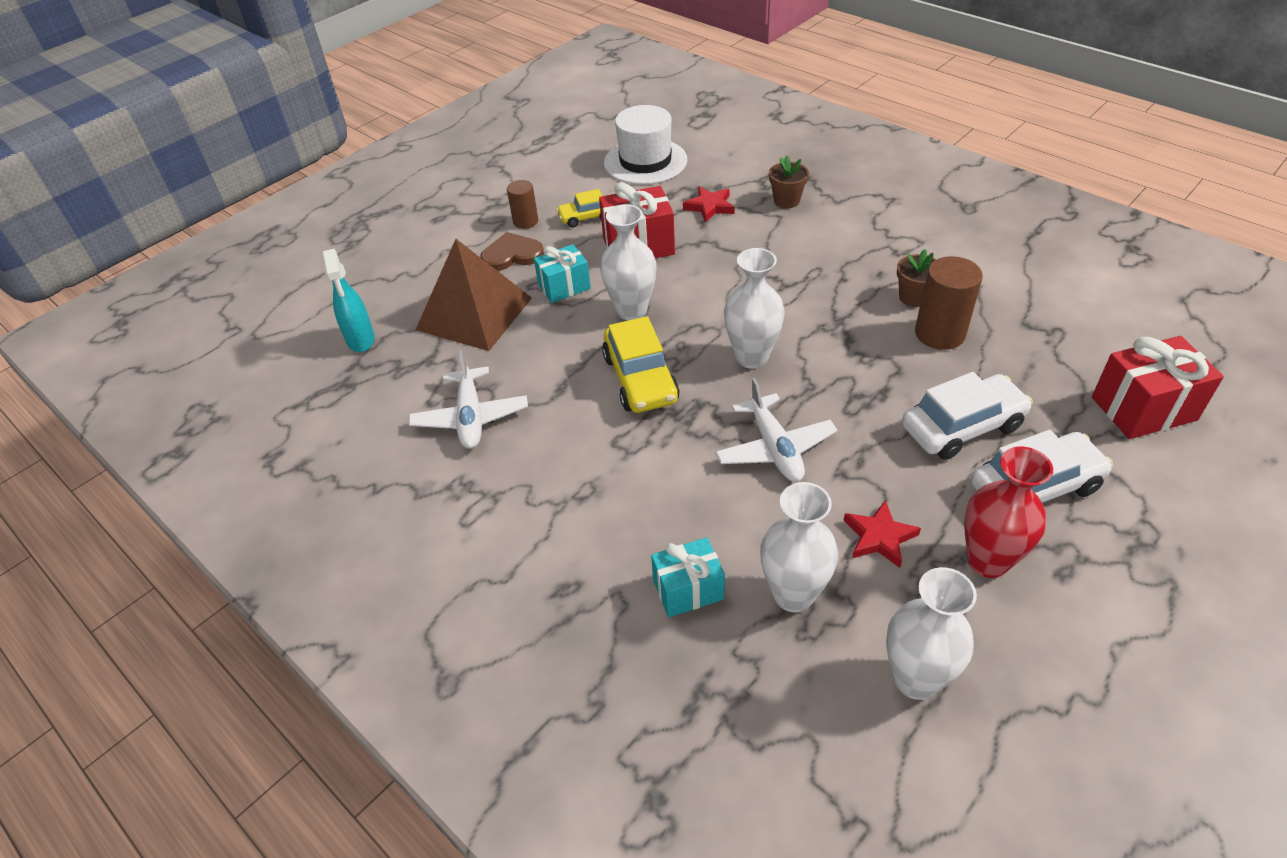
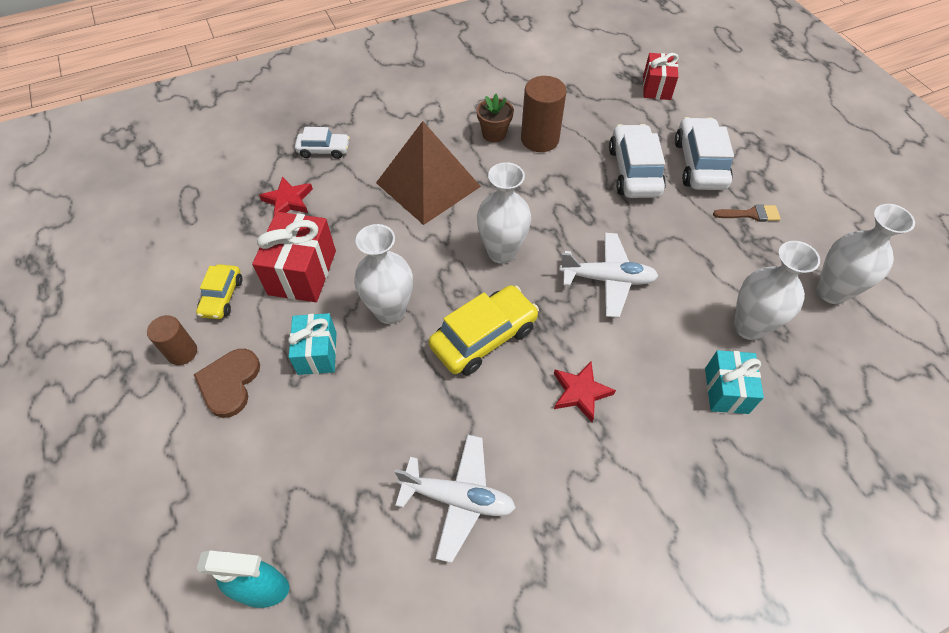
camera: 70 degrees left, 10 degrees up
brown pyramid [416,239,532,351] -> brown pyramid moved to [376,121,481,225]
yellow car [602,316,680,413] -> yellow car turned 45 degrees counterclockwise [429,285,539,375]
white hat [604,105,687,185] -> none
brown flower pot [769,155,809,208] -> white car [295,127,350,159]
red star [844,500,921,568] -> red star moved to [554,362,616,422]
red vase [964,447,1053,578] -> brown brush [713,204,781,222]
red gift [1092,336,1224,439] -> red gift [643,53,679,100], size x0.66

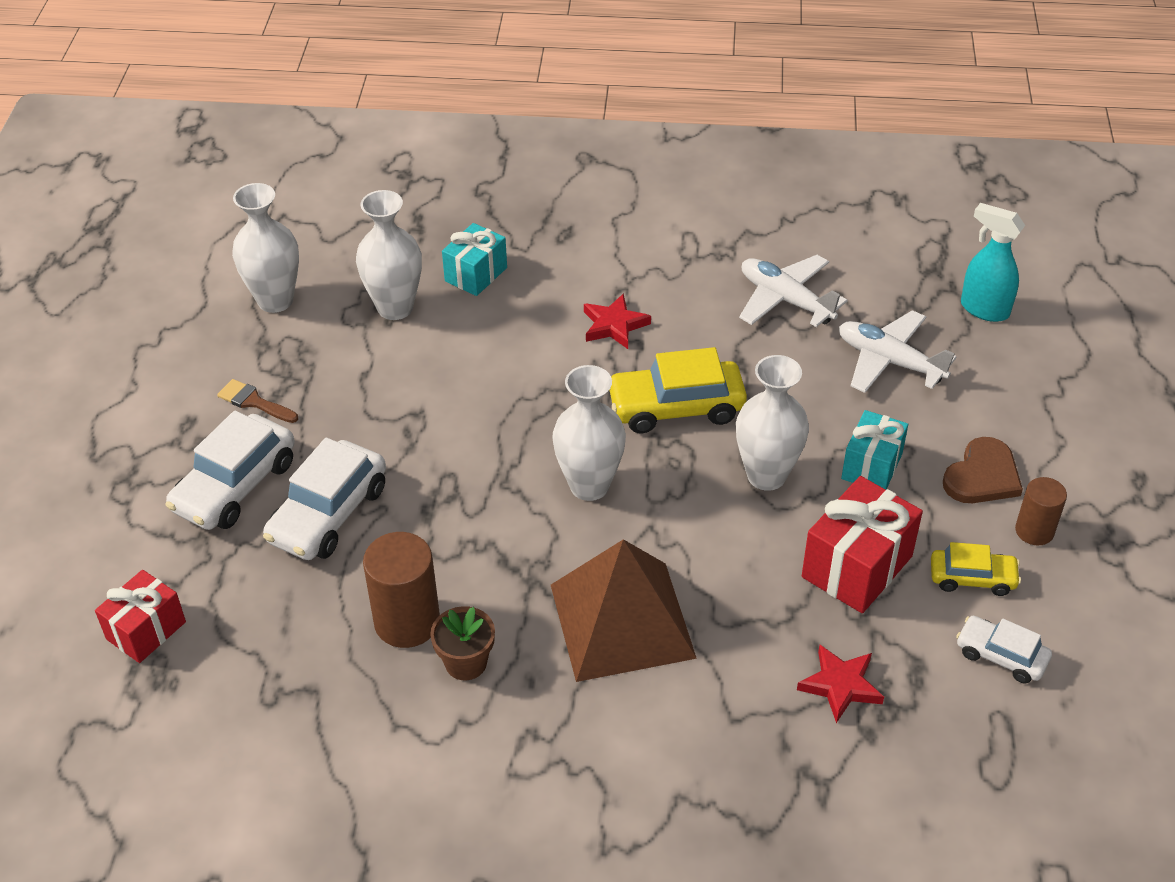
camera: 150 degrees left, 10 degrees down
yellow car [196,264,242,319] -> yellow car turned 60 degrees clockwise [931,542,1021,596]
white car [295,127,350,159] -> white car moved to [956,616,1052,683]
white plane [559,233,658,318] -> white plane moved to [839,310,956,393]

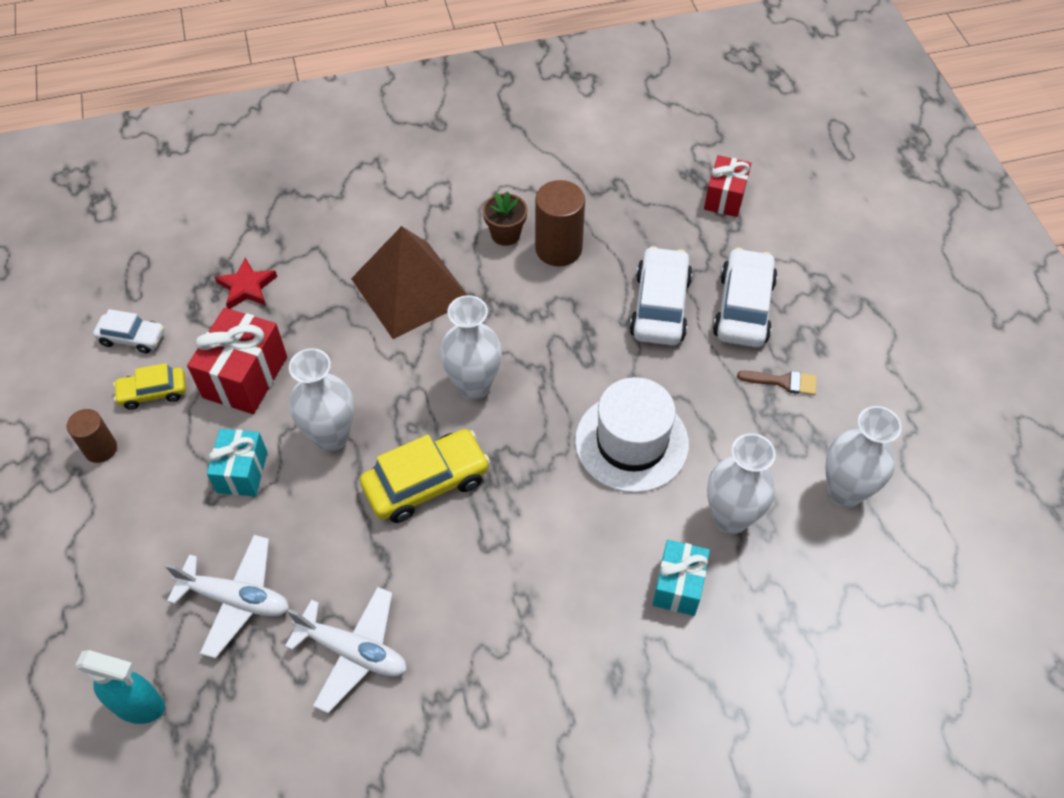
camera: 160 degrees right, 10 degrees up
red star [584,293,651,349] -> none
brown heart [943,437,1023,503] -> none
none -> white hat [575,377,689,493]

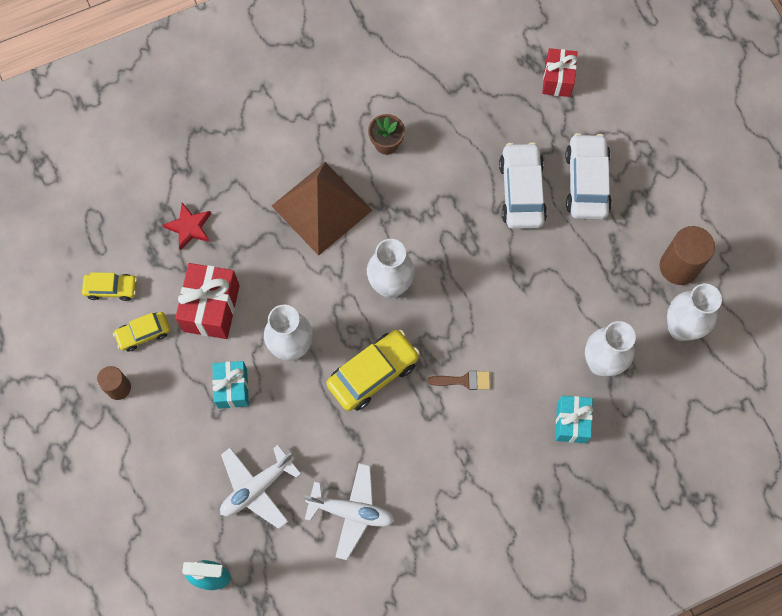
camera: 10 degrees left, 15 degrees up
white car [93,309,164,353] -> yellow car [82,272,137,301]
white plane [165,535,289,658] -> white plane turned 135 degrees clockwise [220,445,301,529]
brown cylinder [535,180,585,266] -> brown cylinder moved to [660,226,715,285]
white hat [575,377,689,493] -> none
brown brush [737,371,817,395] -> brown brush moved to [427,371,490,390]

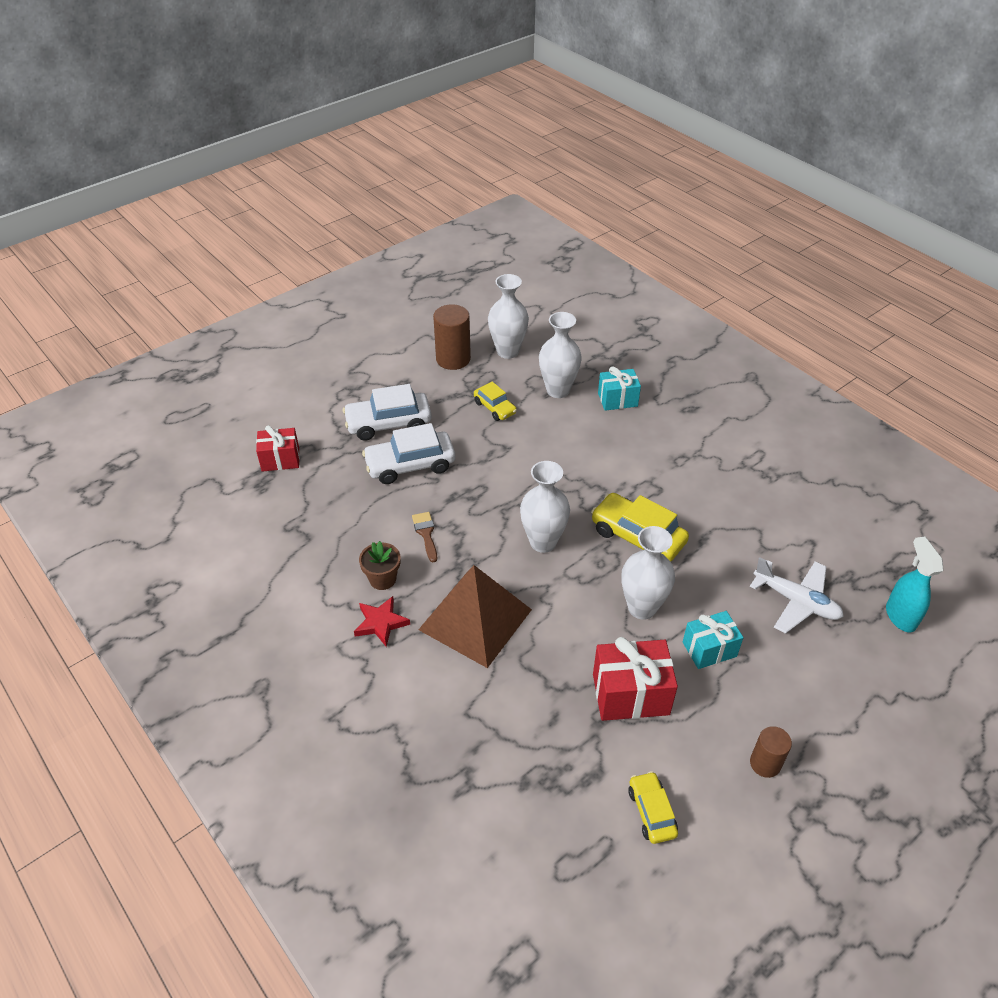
camera: 105 degrees left, 25 degrees down
yellow car [113,312,170,352] -> yellow car moved to [474,382,517,421]
red star [163,203,211,251] -> red star moved to [354,596,410,647]
white plane [304,463,395,560] -> none
brown brush [427,371,490,390] -> brown brush moved to [412,512,437,562]

